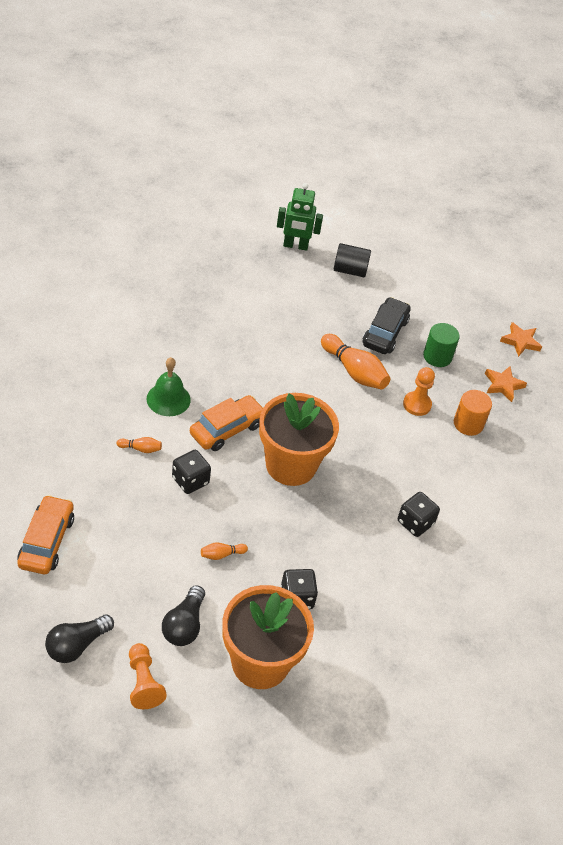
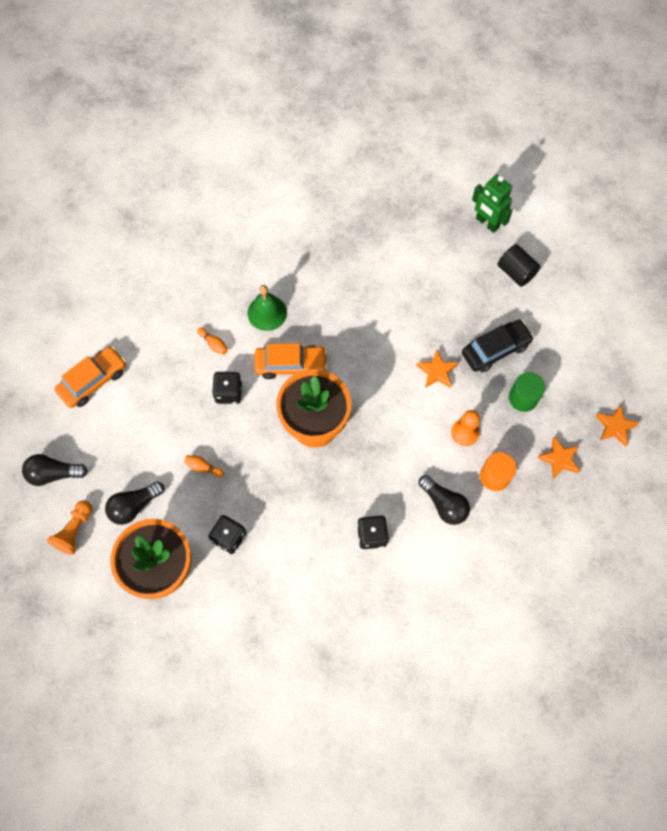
camera: 45 degrees right, 20 degrees up
orange bowling pin [321,334,390,390] -> orange star [416,350,458,388]
none -> black light bulb [418,475,470,525]

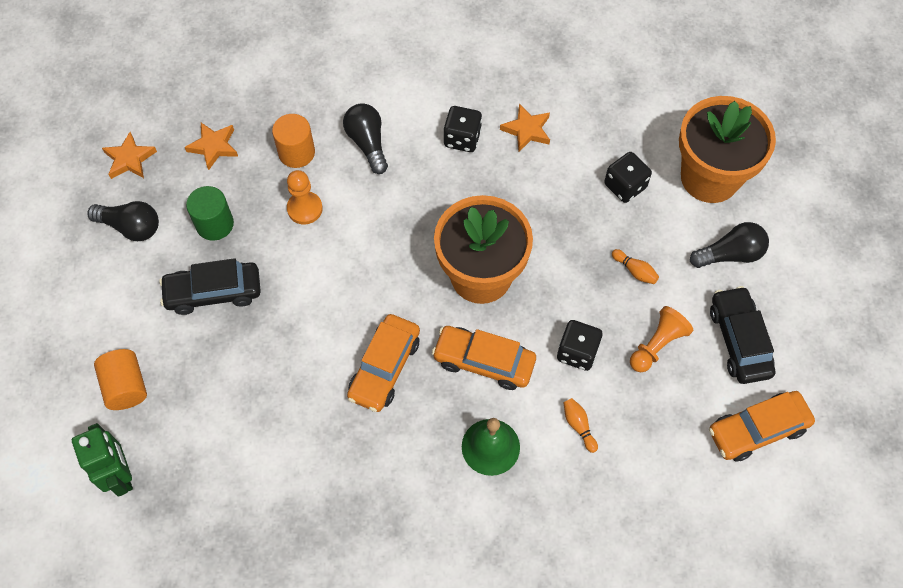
camera: 160 degrees left, 5 degrees down
black light bulb [22,454,88,486] -> black light bulb moved to [87,201,159,241]
orange pawn [47,500,92,555] -> orange pawn moved to [630,306,693,372]
orange star [416,350,458,388] -> orange star moved to [500,104,550,152]
black cylinder [498,244,541,287] -> orange cylinder [94,349,147,410]
none -> orange car [347,314,420,412]
none -> black car [710,286,776,384]

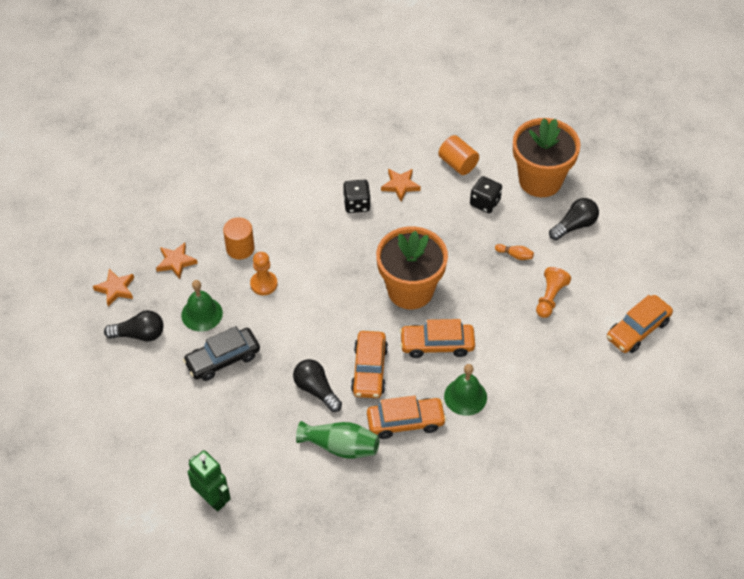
camera: 20 degrees left, 10 degrees down
orange cylinder [94,349,147,410] -> orange cylinder moved to [438,135,479,175]
green cylinder [186,186,234,241] -> green bell [181,280,223,331]
black light bulb [343,103,388,174] -> black light bulb moved to [293,359,342,412]
black dice [557,320,603,371] -> none
orange bowling pin [564,398,598,453] -> none
black car [710,286,776,384] -> none
none -> green vase [296,421,379,459]
none -> orange car [367,396,447,439]

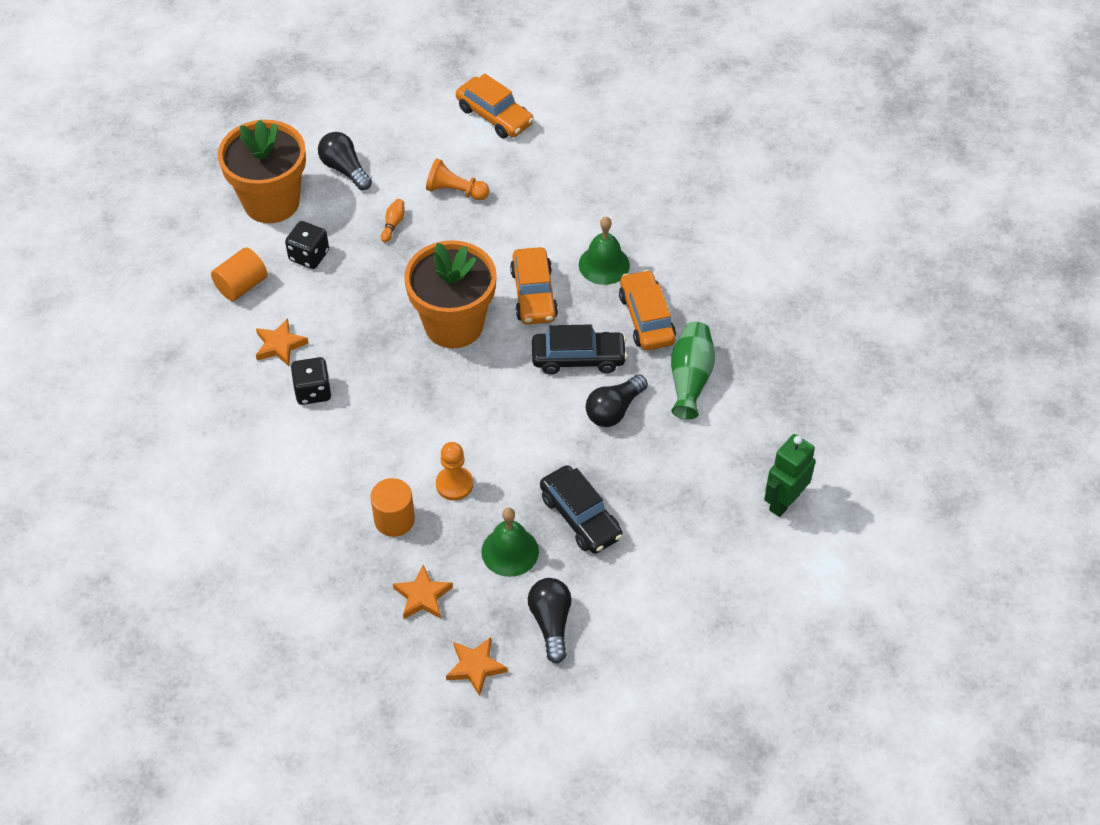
camera: 95 degrees left, 0 degrees up
orange car [351,331,388,398] -> black car [532,325,627,374]

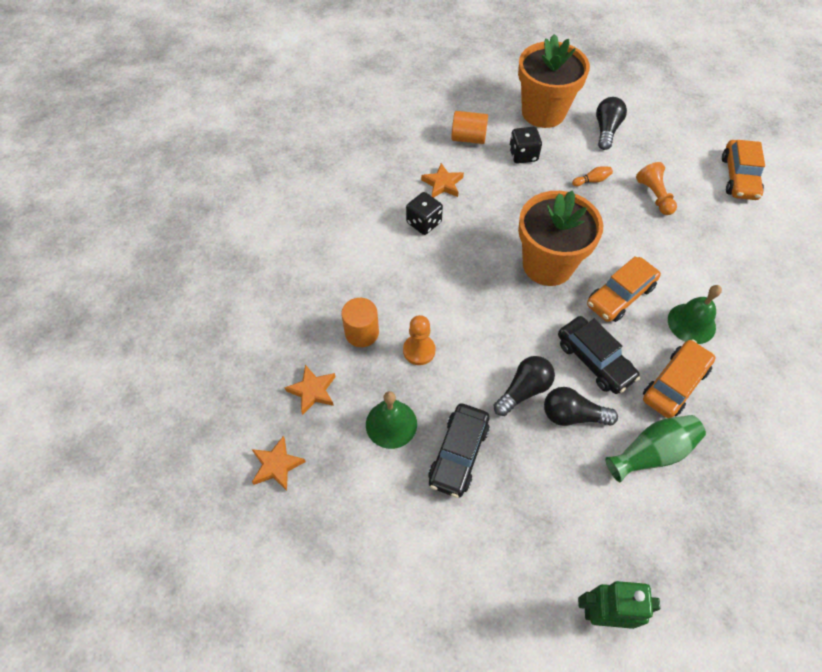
camera: 55 degrees right, 5 degrees up
black light bulb [528,578,572,664] -> black light bulb moved to [493,356,555,416]

